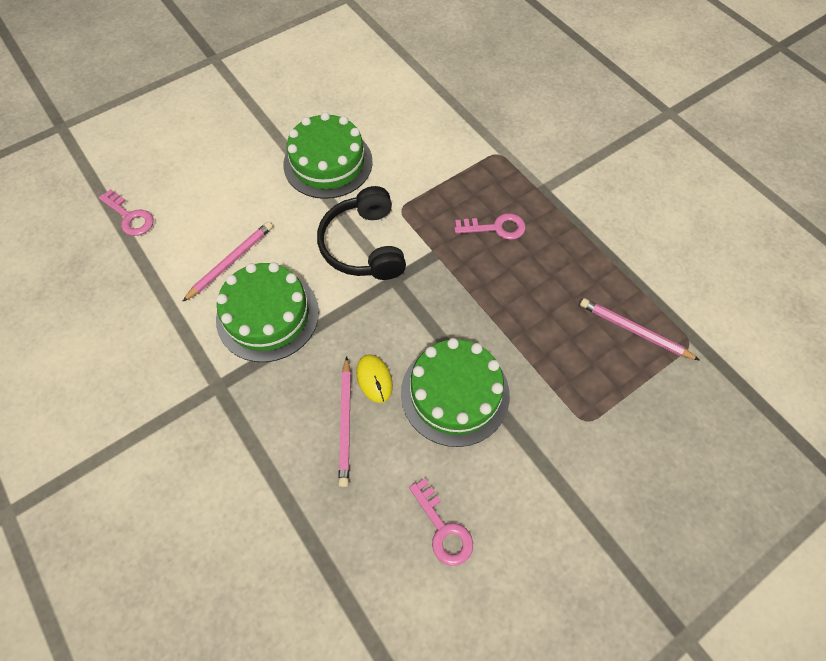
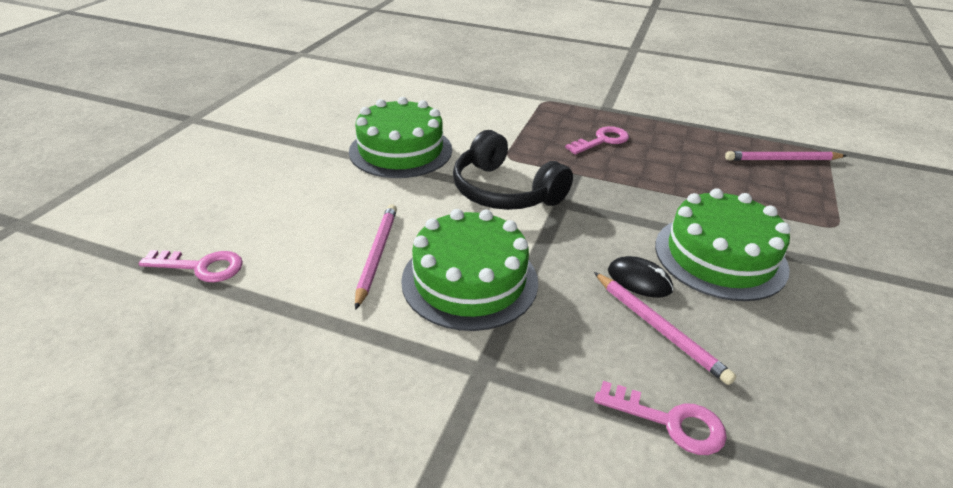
camera: 35 degrees left, 25 degrees down
yellow mouse [356,354,393,403] -> black mouse [608,256,673,298]
pink key [409,479,473,566] -> pink key moved to [594,381,727,455]

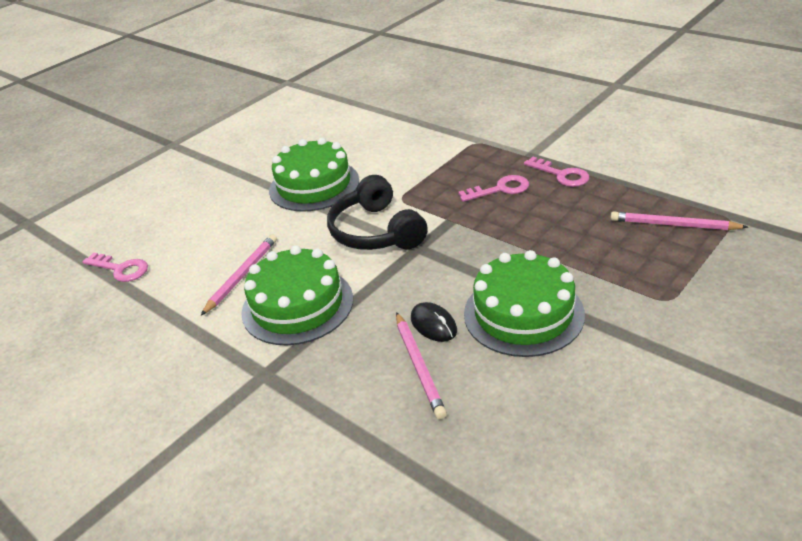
camera: 25 degrees right, 0 degrees up
pink key [594,381,727,455] -> pink key moved to [524,157,589,187]

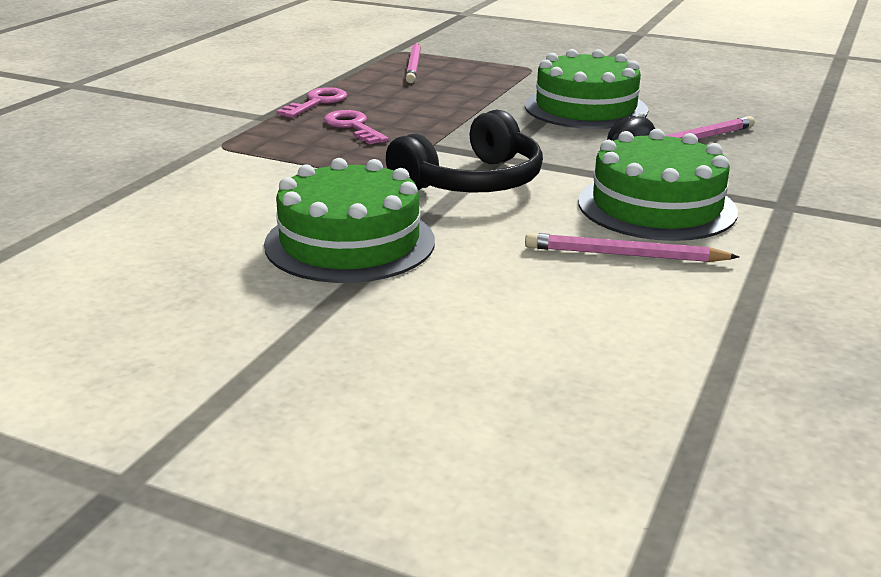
camera: 110 degrees left, 10 degrees down
pink key [82,253,148,282] -> none

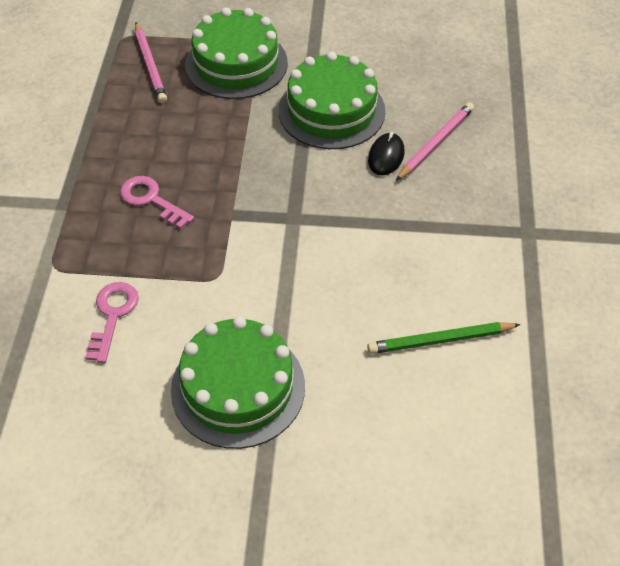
camera: 20 degrees left, 25 degrees up
pink key [277,87,347,118] -> pink key moved to [85,282,139,363]
black headphones [386,110,543,193] -> none
pink pencil [525,233,739,262] -> green pencil [367,322,521,354]
green cake [578,129,738,241] -> green cake moved to [185,7,288,99]

